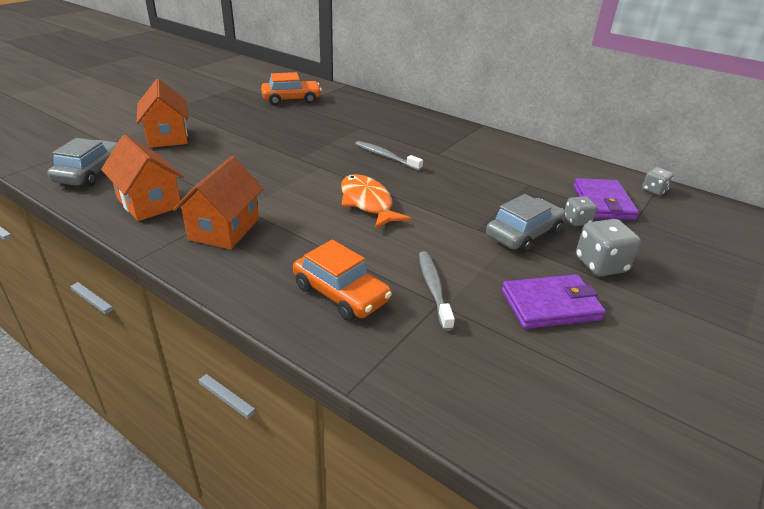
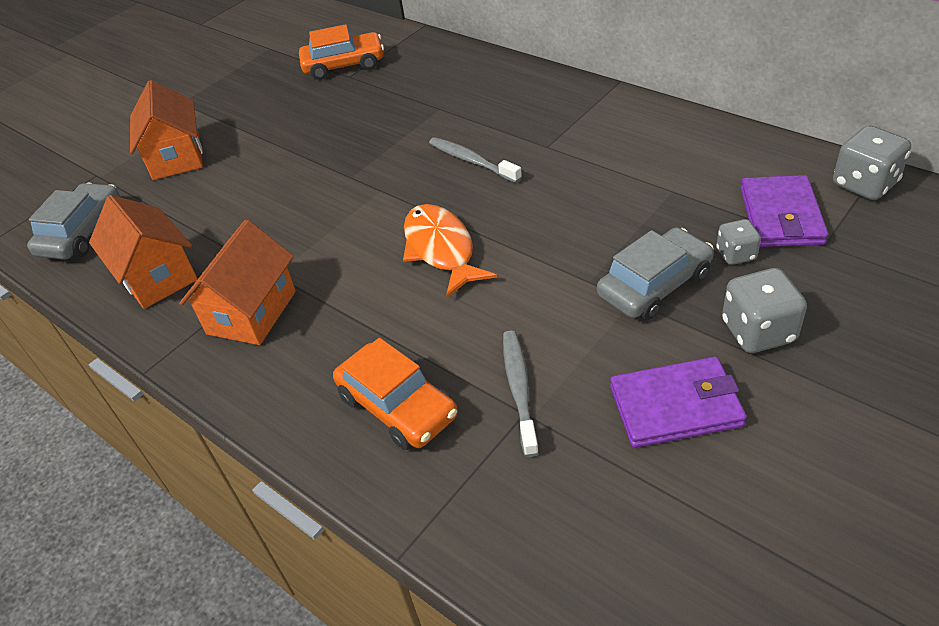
camera: 10 degrees right, 10 degrees up
grey dice [642,167,674,196] -> grey dice [833,125,911,200], size x1.66

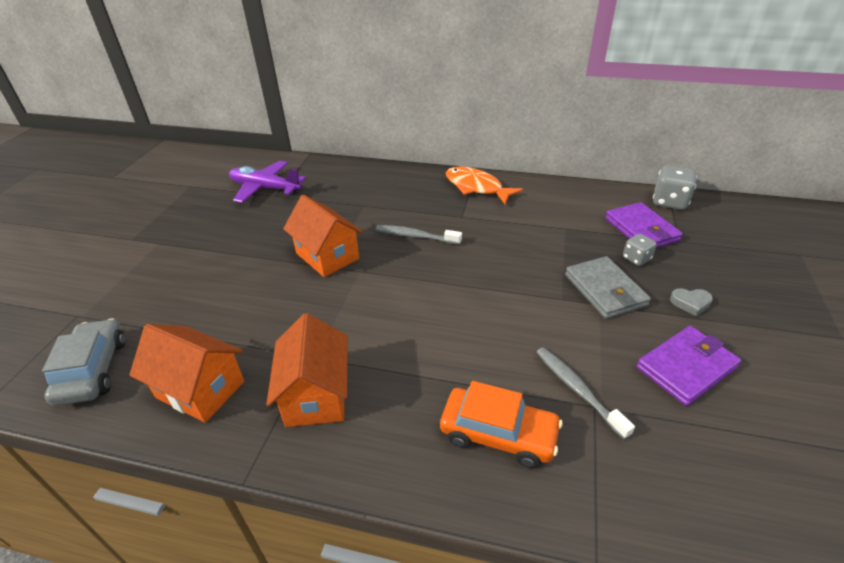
camera: 30 degrees left, 5 degrees down
orange house [130,80,203,180] -> orange house moved to [283,195,363,277]
orange car [299,24,384,80] -> purple plane [229,161,306,203]
orange fish [403,204,497,297] -> orange fish moved to [446,167,523,204]
grey car [597,227,714,320] -> grey wallet [565,256,651,319]
grey dice [722,268,807,353] -> grey heart [670,288,713,316]

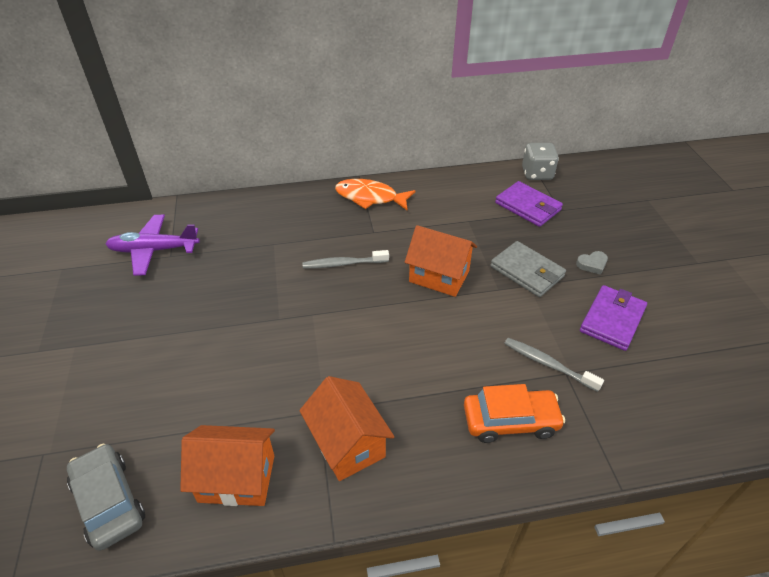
camera: 25 degrees left, 5 degrees up
orange house [283,195,363,277] -> orange house moved to [405,225,477,297]
grey dice [623,234,657,266] -> none

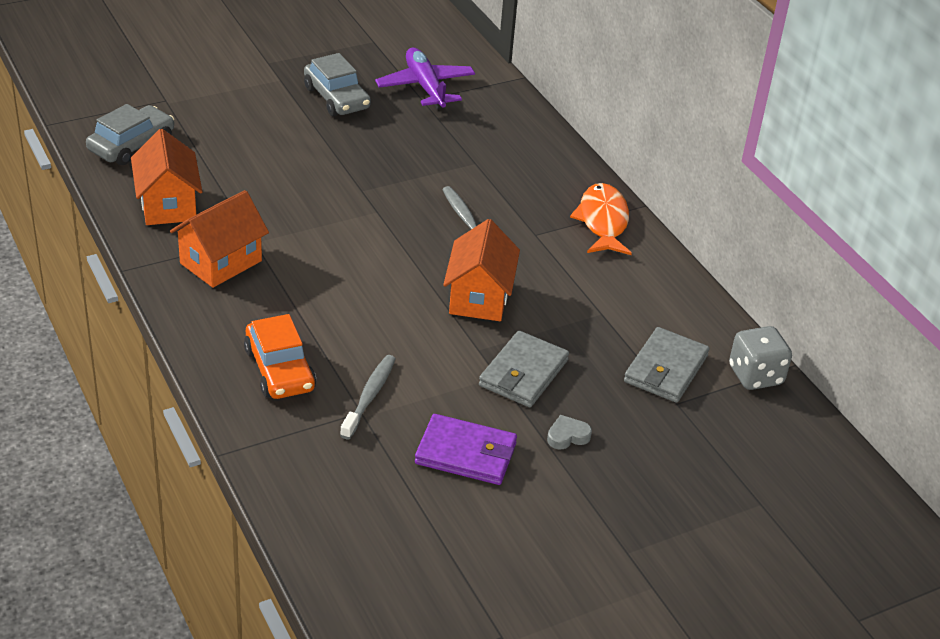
camera: 70 degrees right, 5 degrees down
purple wallet [495,181,563,227] -> grey wallet [624,327,710,403]
grey heart [576,251,608,275] -> grey heart turned 105 degrees clockwise [547,415,592,449]
none -> grey car [304,53,371,116]

